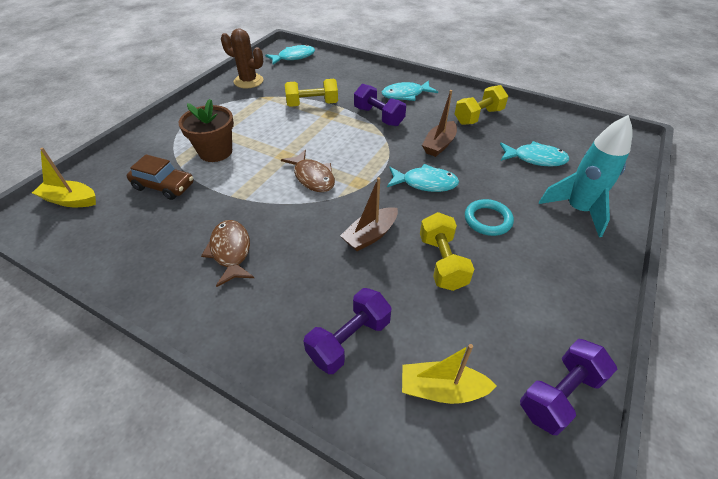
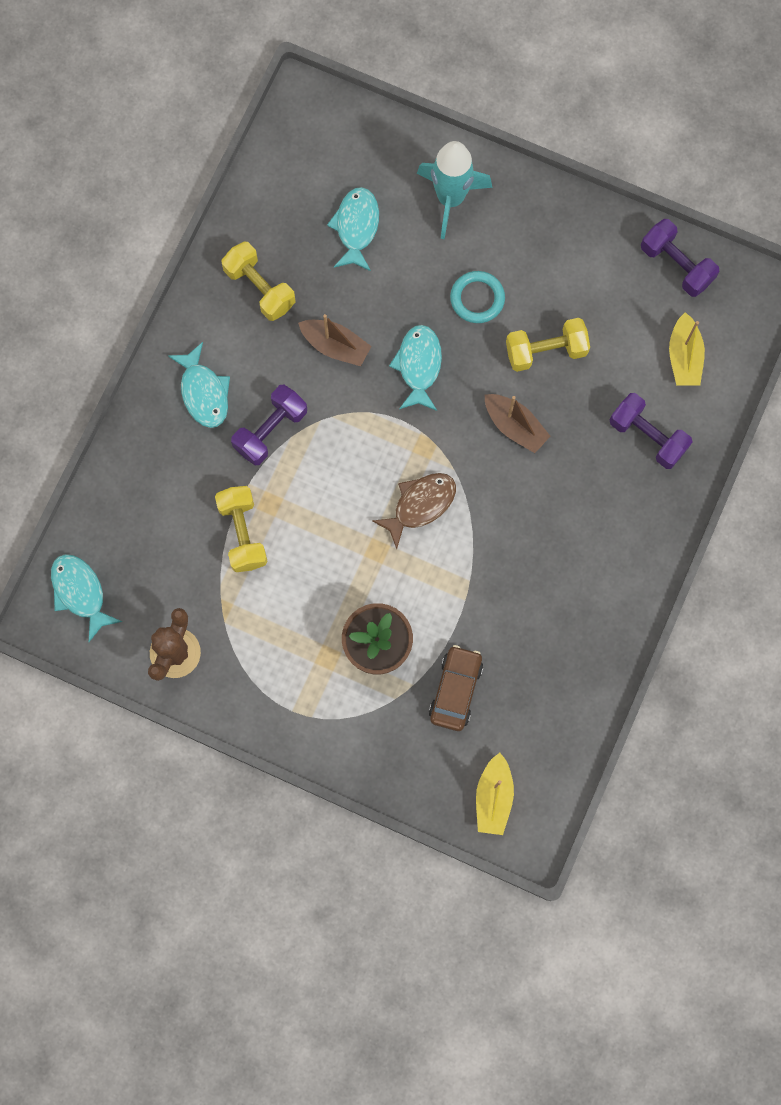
camera: 95 degrees left, 30 degrees up
brown fish [201,220,254,287] -> none

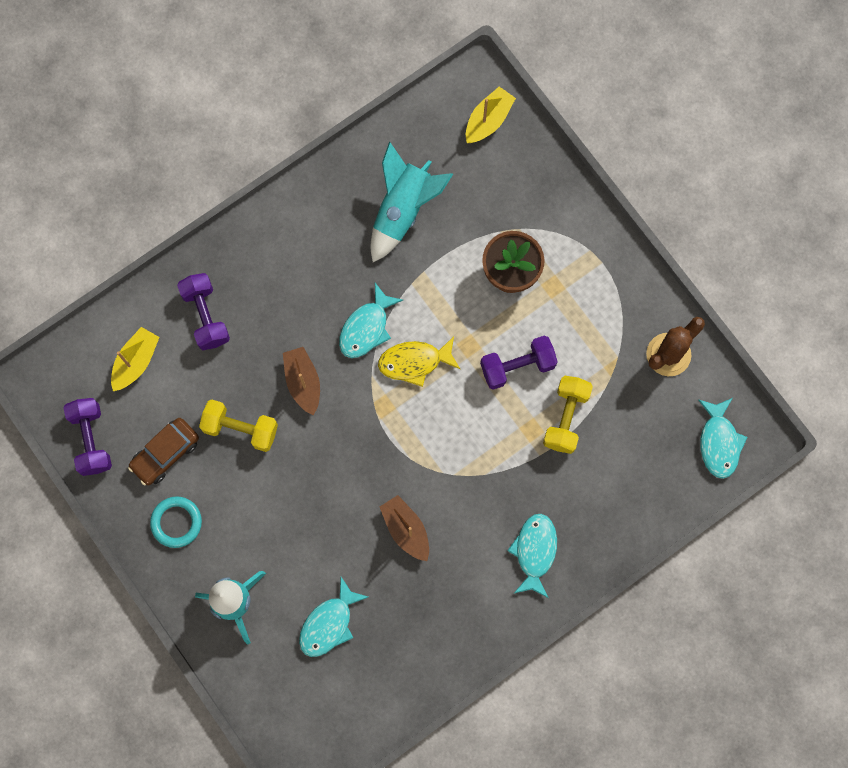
camera: 150 degrees left, 0 degrees up
yellow dumbbell [222,242,295,321] -> none
purple dumbbell [231,384,307,466] -> purple dumbbell moved to [480,335,558,390]
brown fish [372,473,456,549] -> yellow fish [378,337,460,387]
turquoise fish [389,325,442,411] -> turquoise fish moved to [339,283,403,358]
brown car [429,645,483,731] -> brown car moved to [128,418,199,486]
turquoise ring [450,271,505,323] -> turquoise ring moved to [150,496,202,548]
none -> turquoise rocket [370,142,453,262]

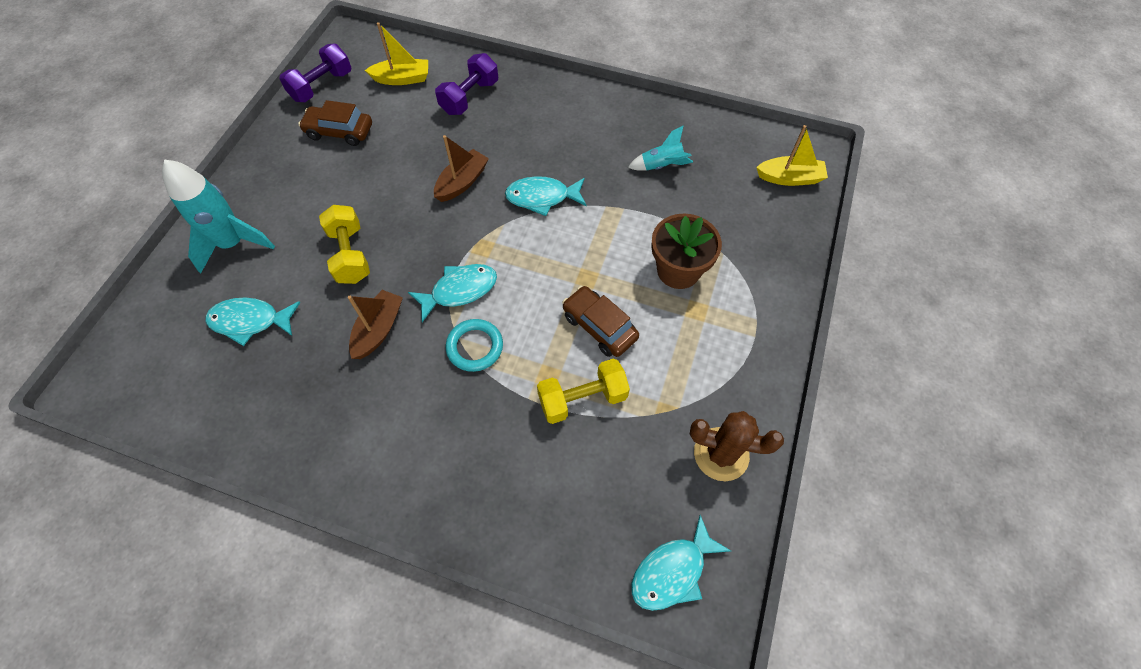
camera: 55 degrees right, 15 degrees down
turquoise ring [150,496,202,548] -> turquoise ring moved to [446,319,503,372]
yellow dumbbell [199,399,278,452] -> yellow dumbbell moved to [319,205,370,284]
turquoise rocket [370,142,453,262] -> turquoise rocket [628,125,693,171], size x0.55
yellow fish [378,337,460,387] -> none
purple dumbbell [480,335,558,390] -> brown car [562,286,639,357]
turquoise fish [507,514,557,598] -> turquoise fish moved to [408,264,497,322]

